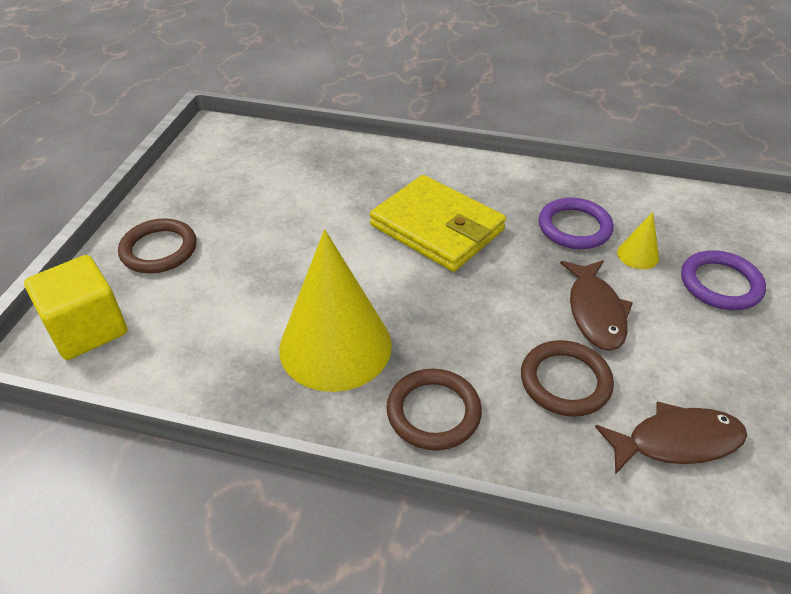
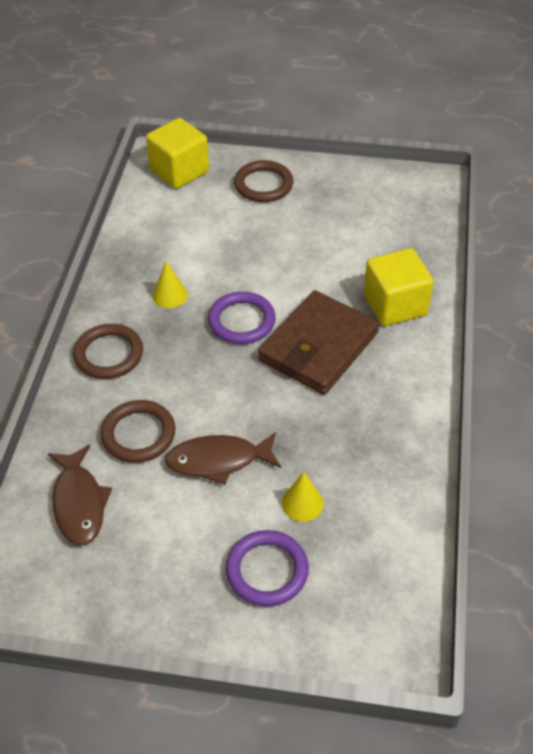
camera: 85 degrees right, 5 degrees up
yellow cone [279,229,392,392] -> yellow cone [153,261,188,308], size x0.41
yellow wallet [370,175,506,272] -> brown wallet [258,290,379,395]
purple ring [539,198,614,249] -> purple ring moved to [208,292,276,344]
none -> yellow cube [364,248,434,326]

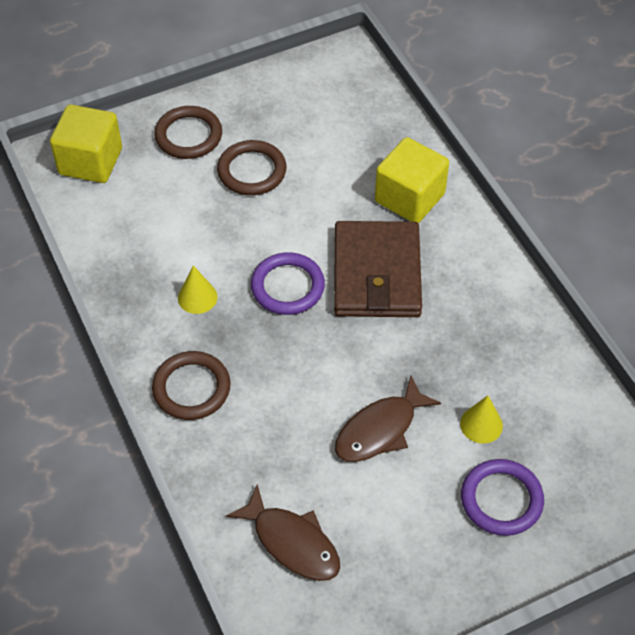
camera: 35 degrees left, 5 degrees up
brown ring [101,400,176,463] -> brown ring moved to [217,140,286,195]

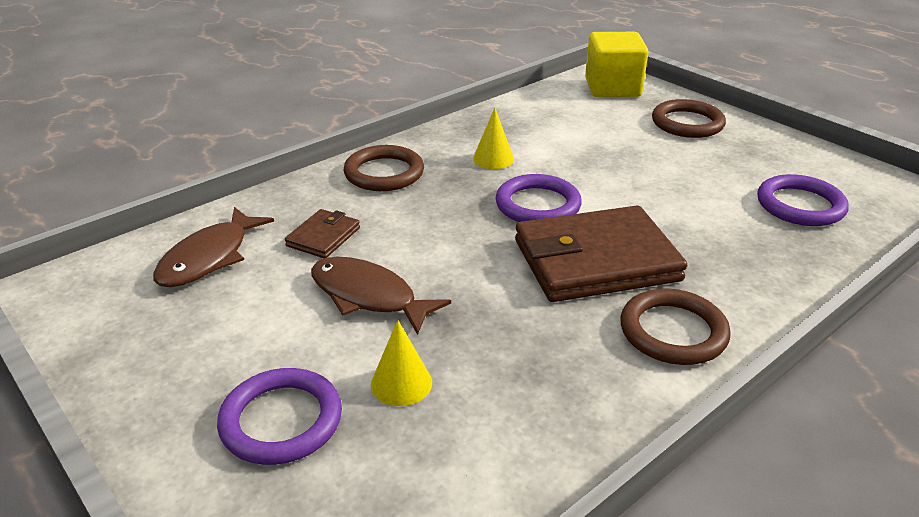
camera: 75 degrees right, 20 degrees down
brown ring [217,140,286,195] -> brown ring moved to [620,288,731,365]
yellow cube [375,137,449,223] -> none
none -> brown wallet [285,209,360,258]
none -> purple ring [757,174,849,226]

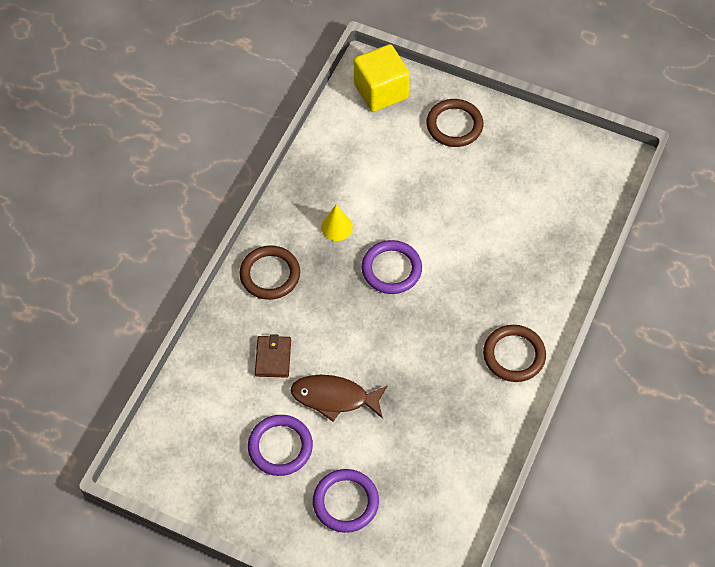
camera: 25 degrees left, 25 degrees up
brown fish [153,207,274,287] -> none
yellow cone [371,320,432,406] -> none
brown wallet [515,205,687,302] -> none
purple ring [757,174,849,226] -> purple ring moved to [248,415,313,476]

